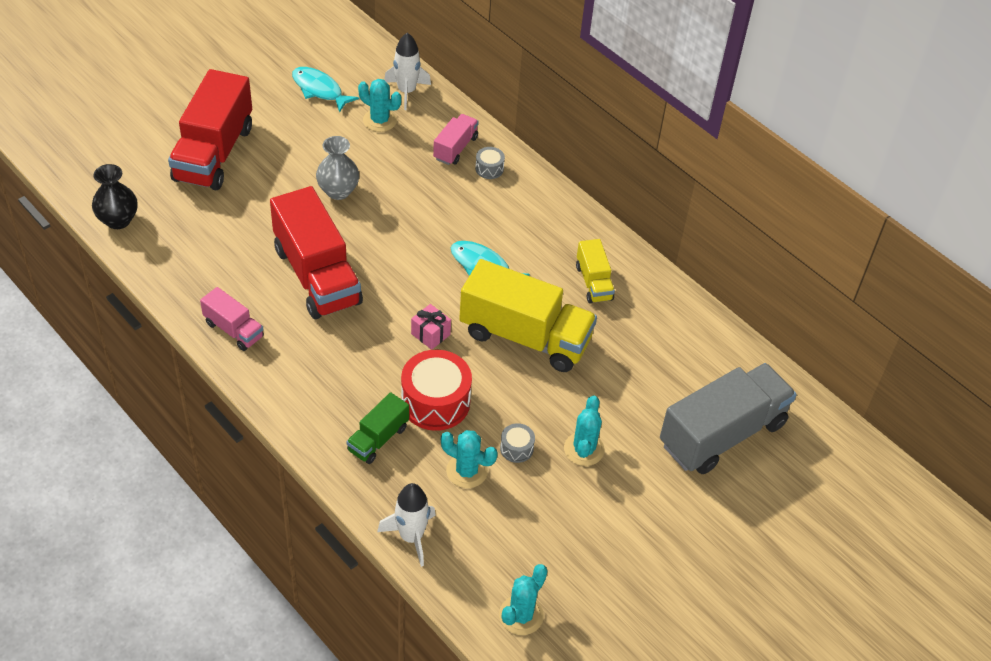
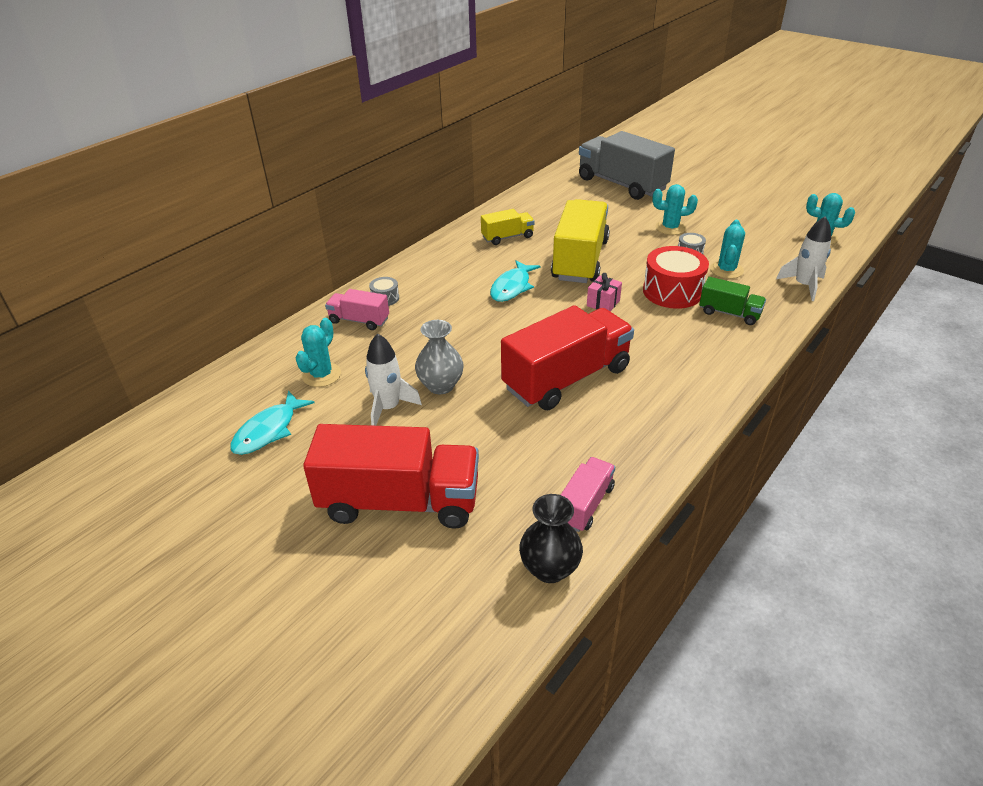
camera: 95 degrees left, 10 degrees down
pink truck [200,287,264,351] -> pink truck moved to [561,457,615,532]
white rocket [384,33,431,110] -> white rocket moved to [365,334,422,426]

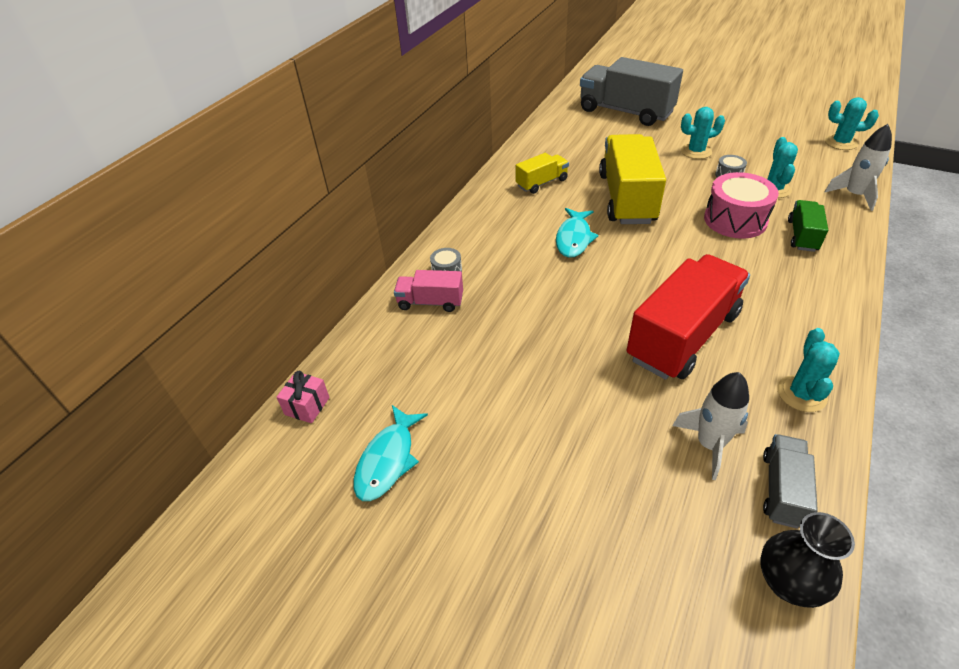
camera: 10 degrees left, 5 degrees up
turquoise cactus [295,318,341,387] -> turquoise cactus moved to [777,328,840,412]
red truck [303,424,479,529] -> none
white rocket [365,334,422,426] -> white rocket moved to [672,372,749,480]
grey vase [415,320,464,394] -> none
pink truck [561,457,615,532] -> grey truck [763,434,818,529]
pink gift [587,273,622,311] -> pink gift moved to [276,371,330,423]
red drum [643,246,709,309] -> pink drum [704,172,779,239]
green truck [699,277,766,325] -> green truck turned 90 degrees counterclockwise [788,200,828,252]

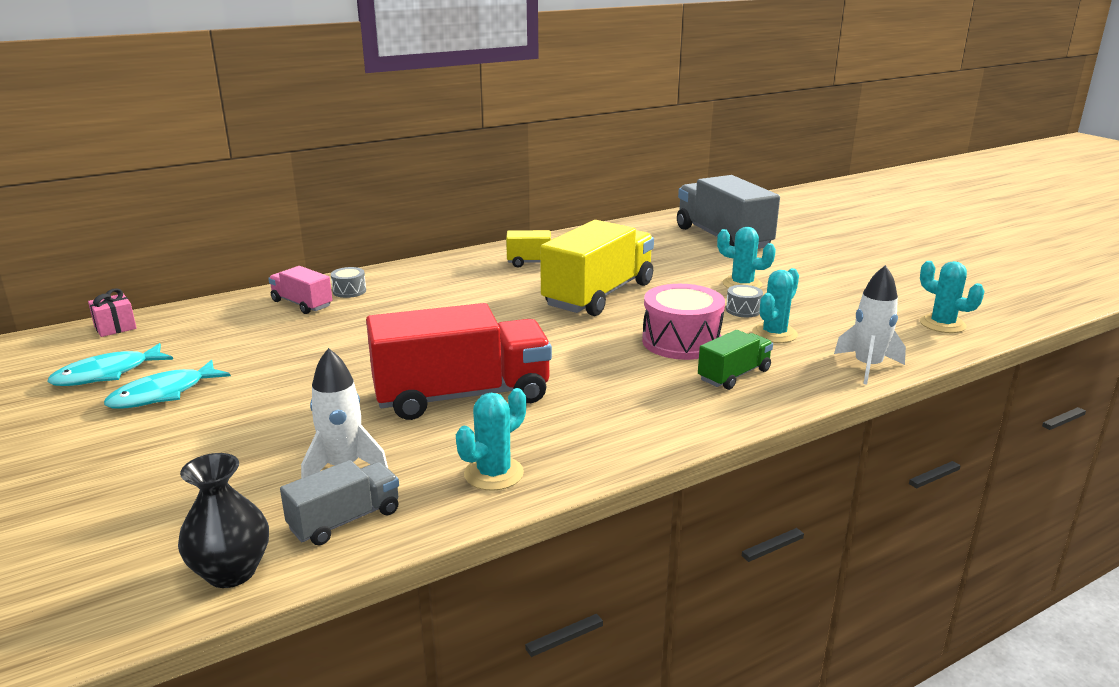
camera: 30 degrees right, 20 degrees down
turquoise fish [556,208,599,258] -> turquoise fish moved to [104,360,231,409]

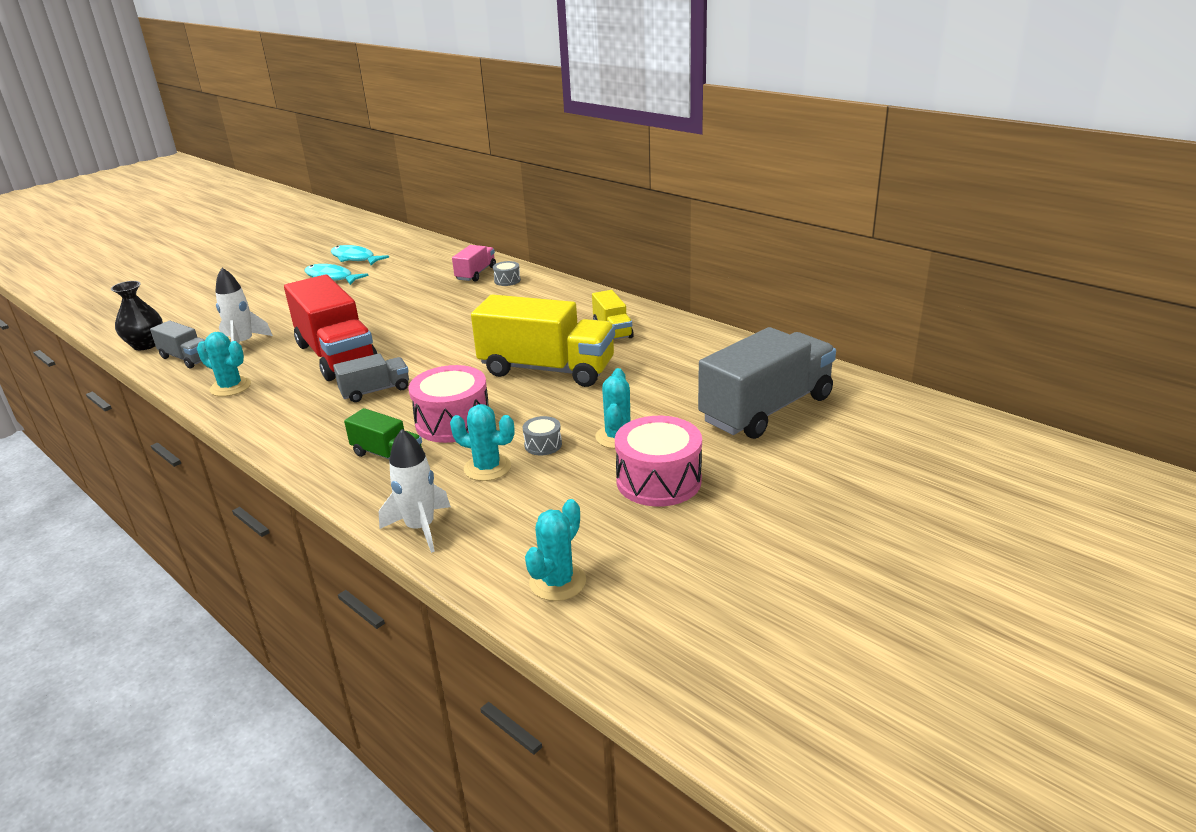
camera: 75 degrees right, 5 degrees up
pink gift [88,288,137,337] -> none
none -> grey truck [333,353,409,402]
none -> pink drum [615,416,702,507]

